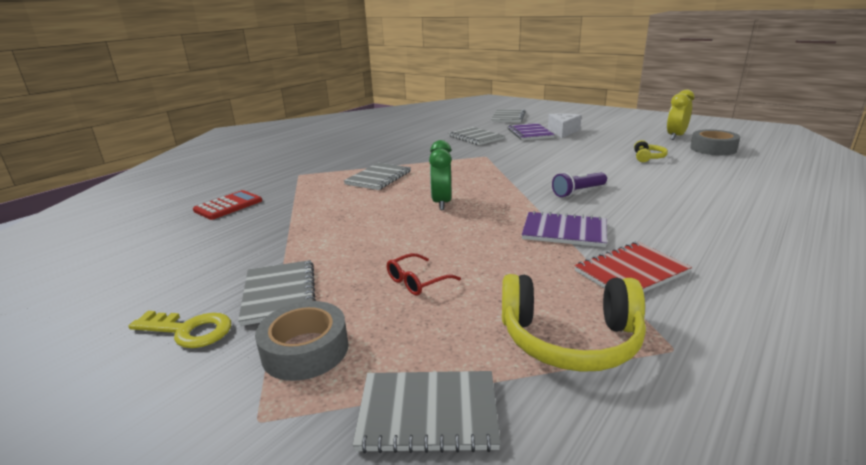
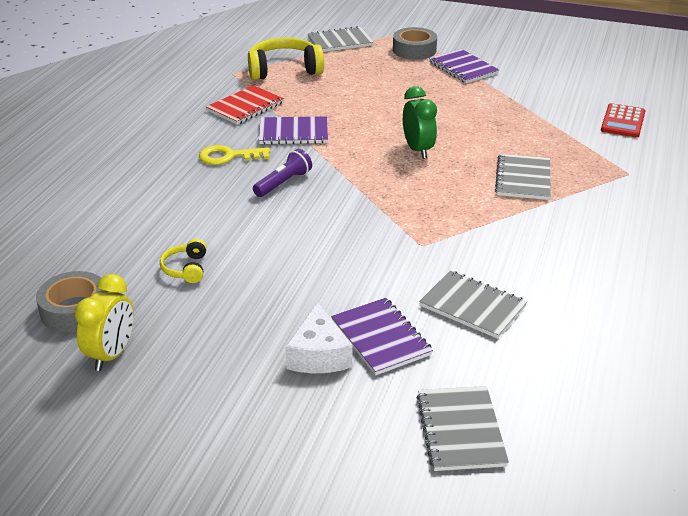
camera: 160 degrees right, 10 degrees up
yellow key [129,311,231,348] -> yellow key moved to [199,145,270,165]
grey notebook [238,260,316,326] -> purple notebook [429,49,499,83]
red glasses [387,253,461,295] -> none

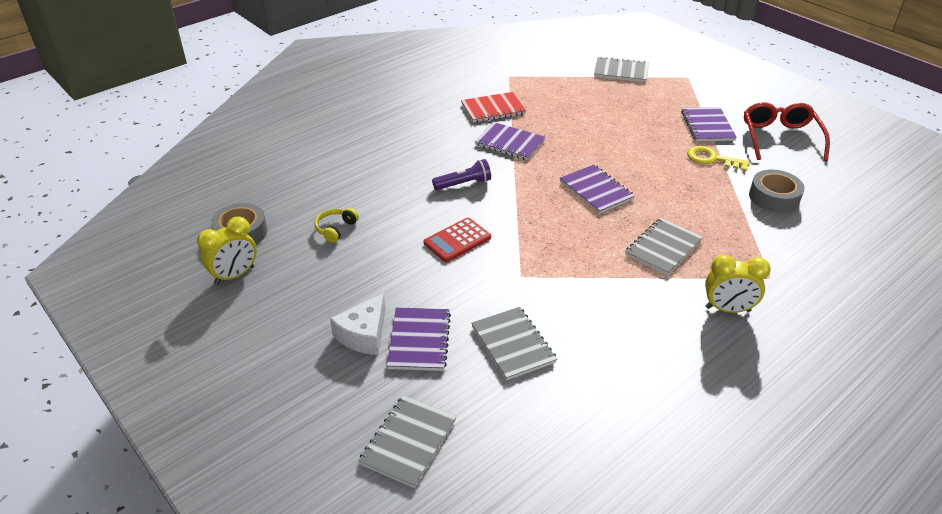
camera: 30 degrees right, 5 degrees up
yellow key [199,145,270,165] -> yellow key moved to [687,146,750,171]
yellow headphones [248,37,324,80] -> none
grey tape [393,27,437,60] -> grey tape moved to [749,170,805,213]
green clock [403,86,437,159] -> purple notebook [560,164,635,214]
red calculator [601,103,645,138] -> red calculator moved to [423,218,491,262]
none -> yellow clock [705,255,771,313]
none -> red glasses [744,102,830,161]

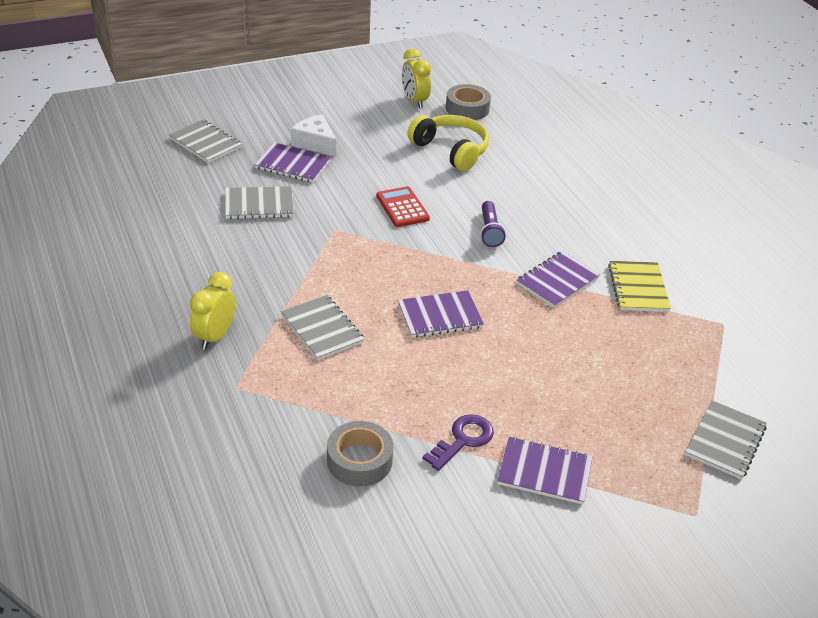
camera: 105 degrees right, 0 degrees up
yellow headphones [315,208,359,243] -> yellow headphones [408,115,489,171], size x2.00
red notebook [461,92,526,123] -> yellow notebook [608,261,671,312]
yellow key [687,146,750,171] -> purple key [423,414,494,471]
red glasses [744,102,830,161] -> none

